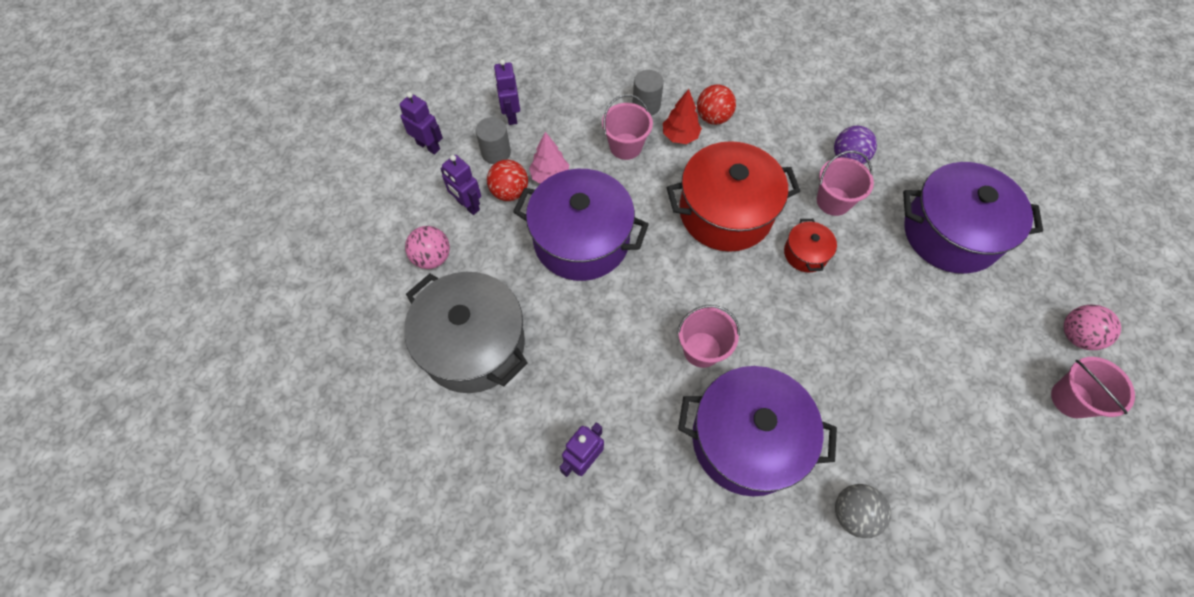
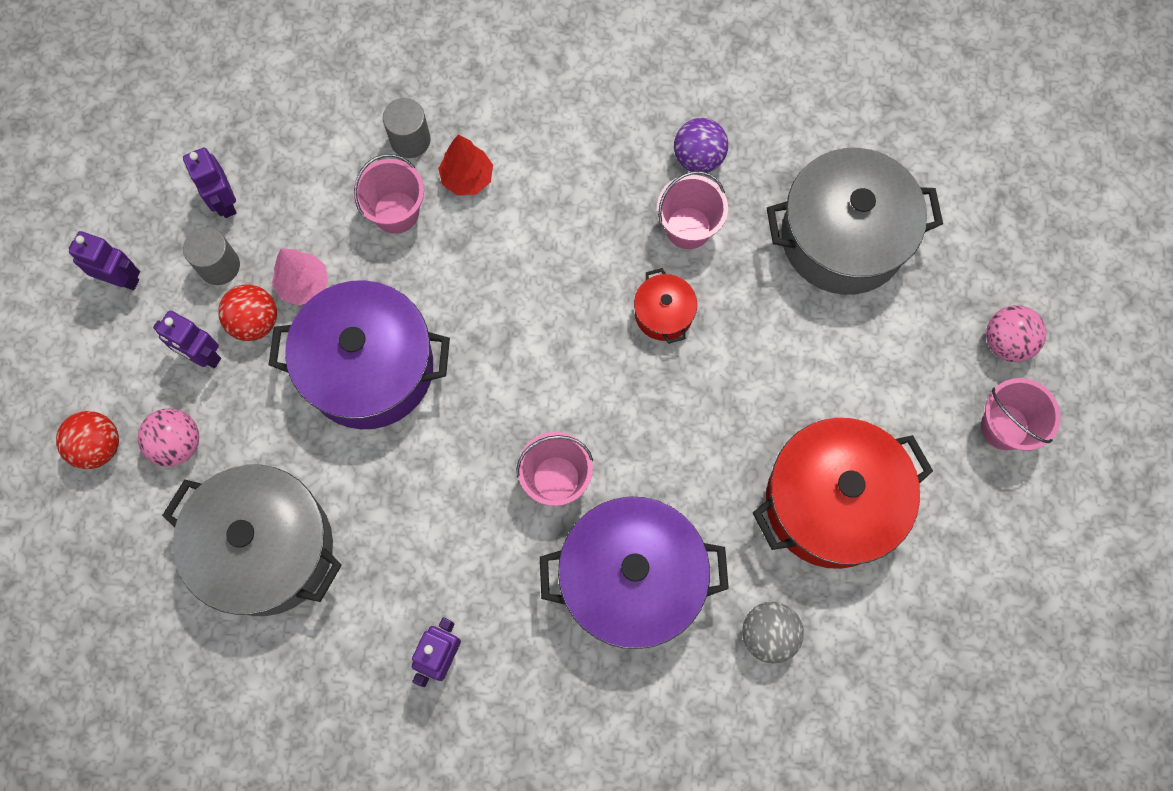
camera: 15 degrees left, 10 degrees up
red pot [667,141,800,252] -> red pot moved to [753,418,933,569]
red ball [697,85,736,125] -> red ball moved to [56,411,119,469]
purple pot [903,162,1043,274] -> grey pot [767,148,943,295]

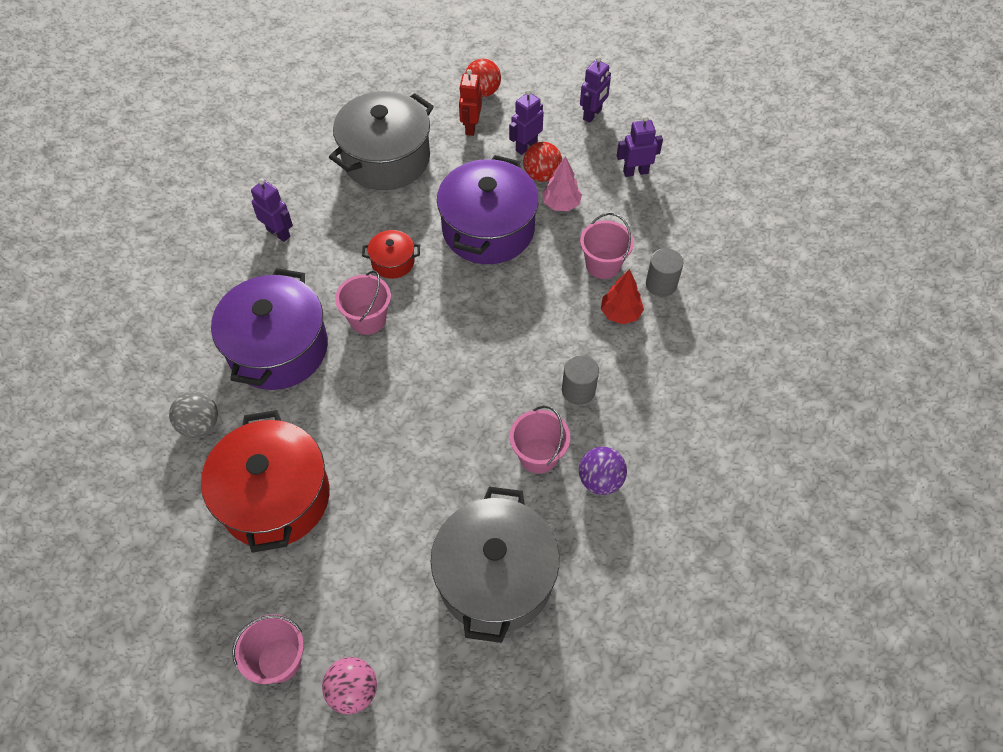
camera: 105 degrees right, 15 degrees down
pink ball [138,408,199,467] -> red robot [459,69,482,136]
grey cylinder [183,227,240,285] -> grey cylinder moved to [562,355,599,405]
red pot [634,268,697,344] -> red pot moved to [362,230,420,279]

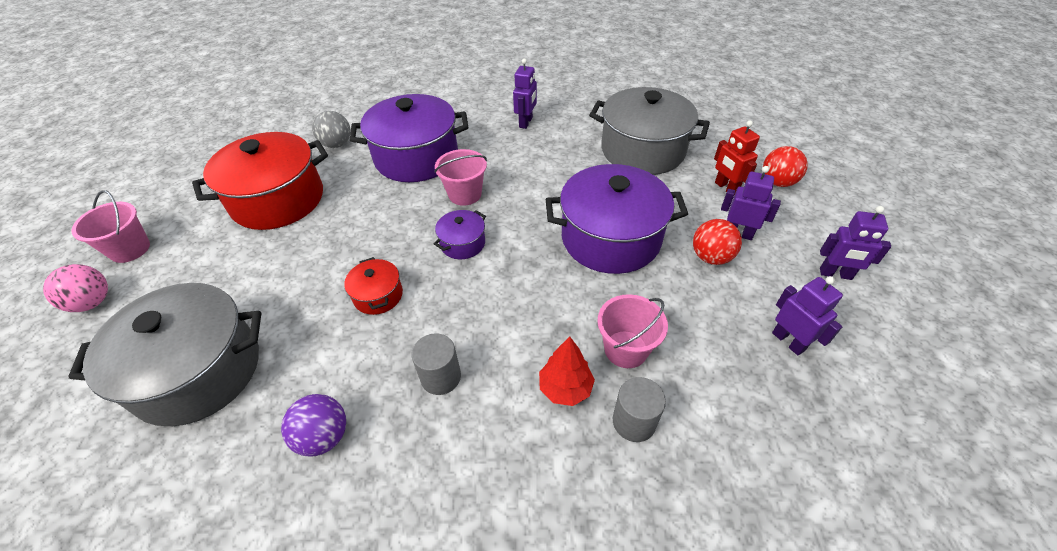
camera: 70 degrees right, 10 degrees down
red pot [362,230,420,279] -> red pot moved to [344,257,403,315]
red robot [459,69,482,136] -> red robot turned 105 degrees counterclockwise [714,120,760,193]
pink bucket [510,406,570,474] -> none
pink tree [542,156,582,211] -> none
none -> purple pot [434,210,486,259]

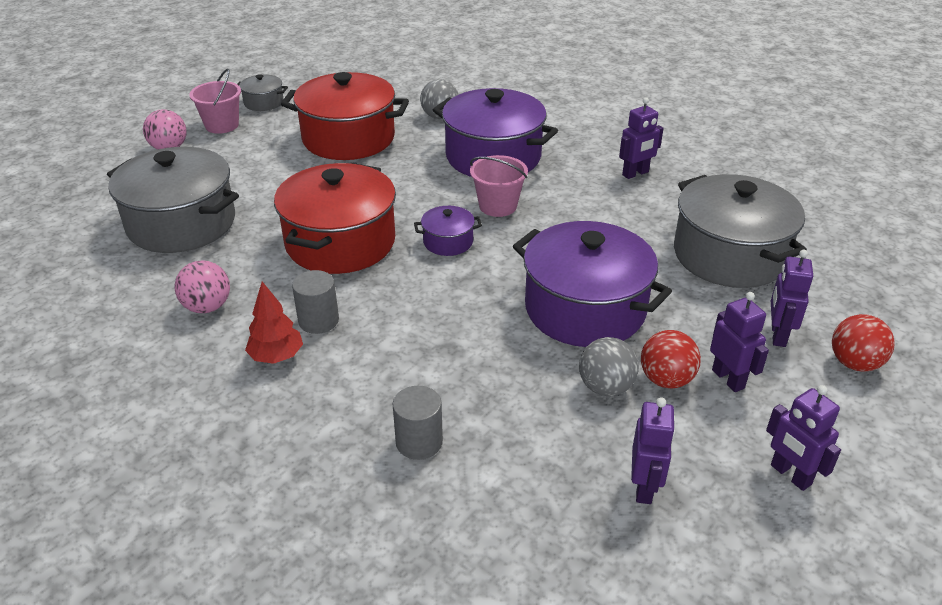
camera: 40 degrees right, 10 degrees down
purple ball [281,394,346,456] -> pink ball [175,260,230,313]
red pot [344,257,403,315] -> red pot [274,163,396,274], size x2.19
red tree [539,336,595,406] -> red tree moved to [245,282,303,364]
pink bucket [597,294,668,368] -> none
red robot [714,120,760,193] -> purple robot [771,250,813,347]
none -> grey pot [237,74,288,111]
none -> grey ball [579,337,639,396]

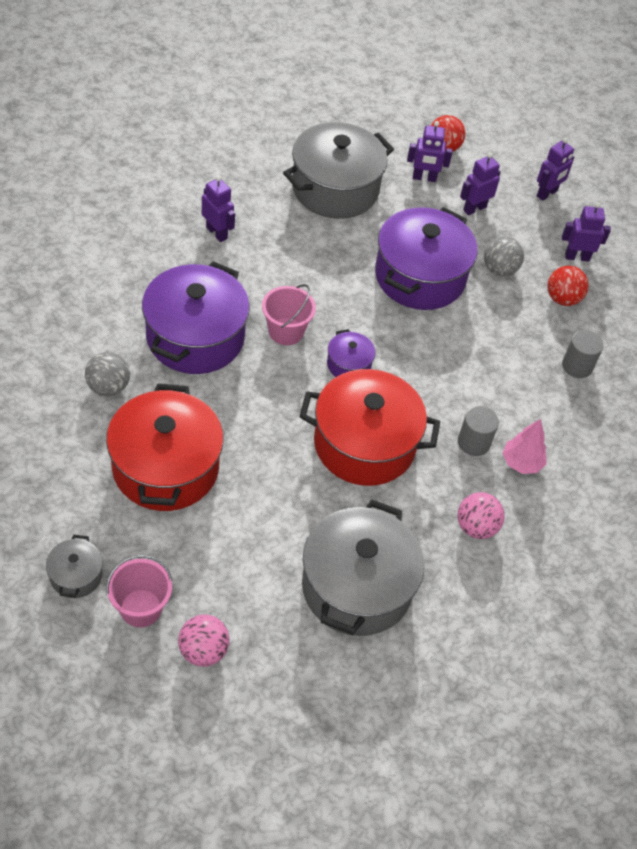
camera: 105 degrees left, 15 degrees up
red tree [245,282,303,364] -> pink tree [503,419,547,474]
red ball [641,330,701,388] -> red ball moved to [547,266,589,306]

